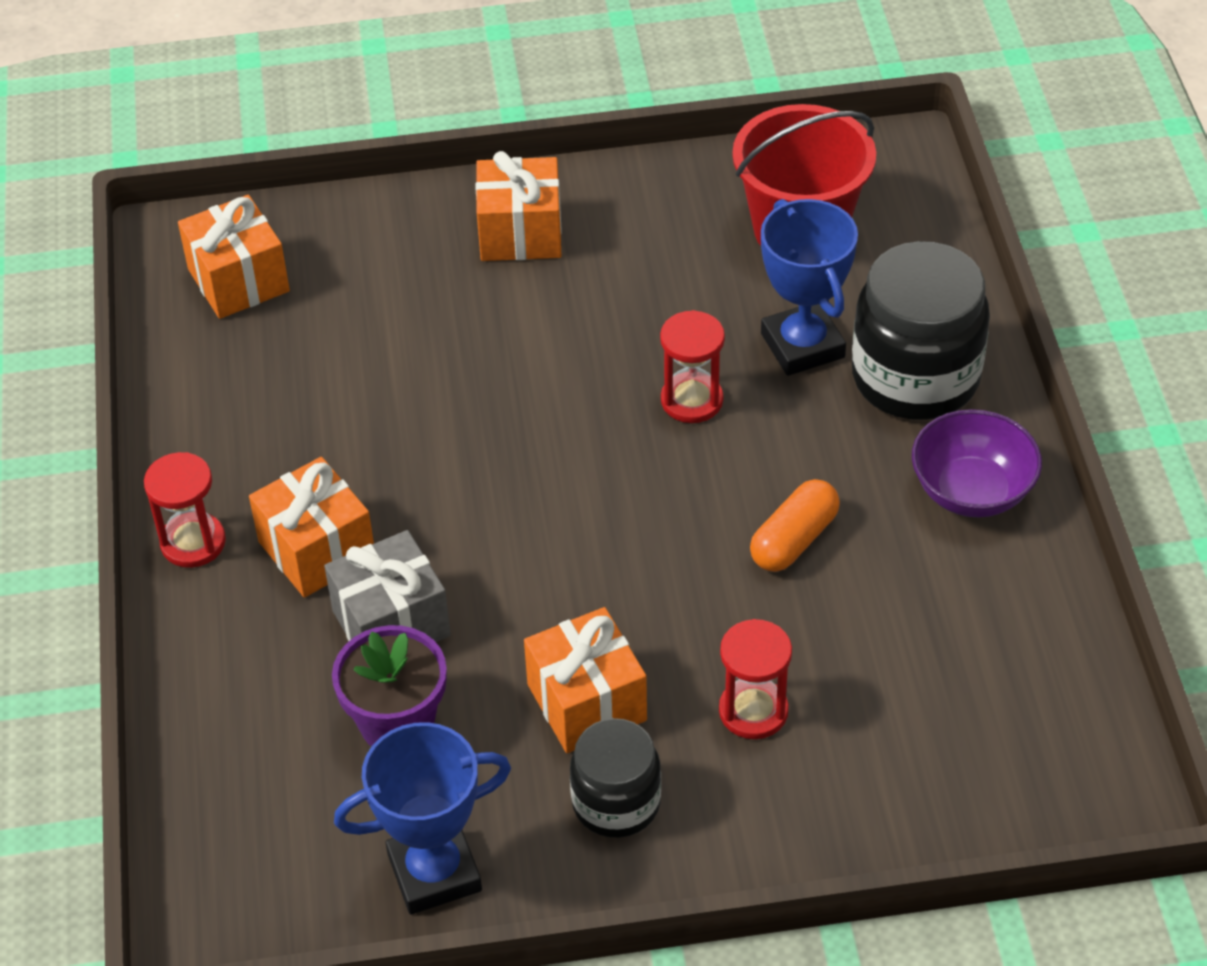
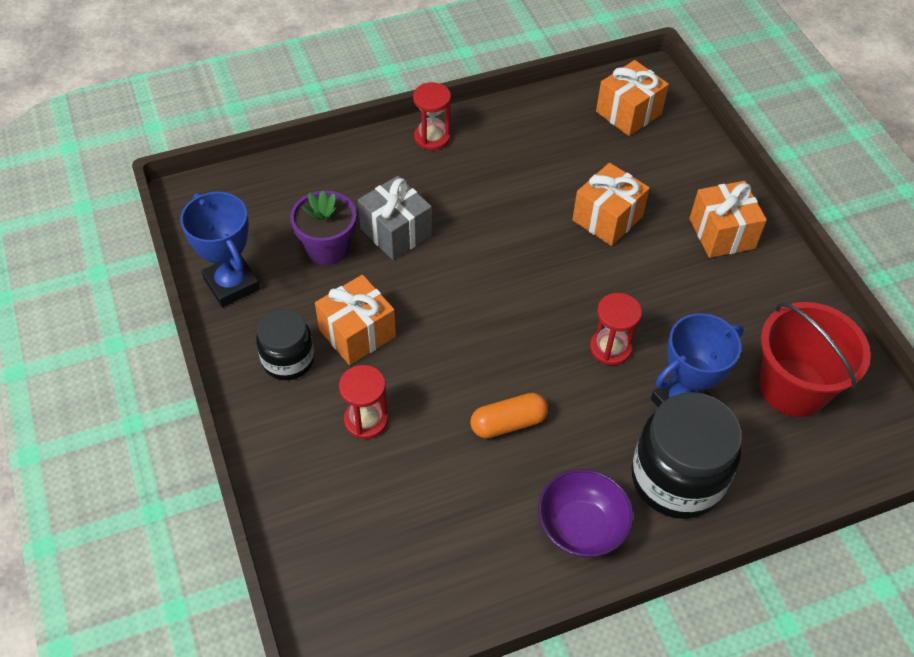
camera: 75 degrees right, 5 degrees up
orange gift [249,457,374,598] -> orange gift moved to [572,163,650,246]
orange capsule [750,479,840,572] -> orange capsule turned 45 degrees counterclockwise [470,393,548,438]

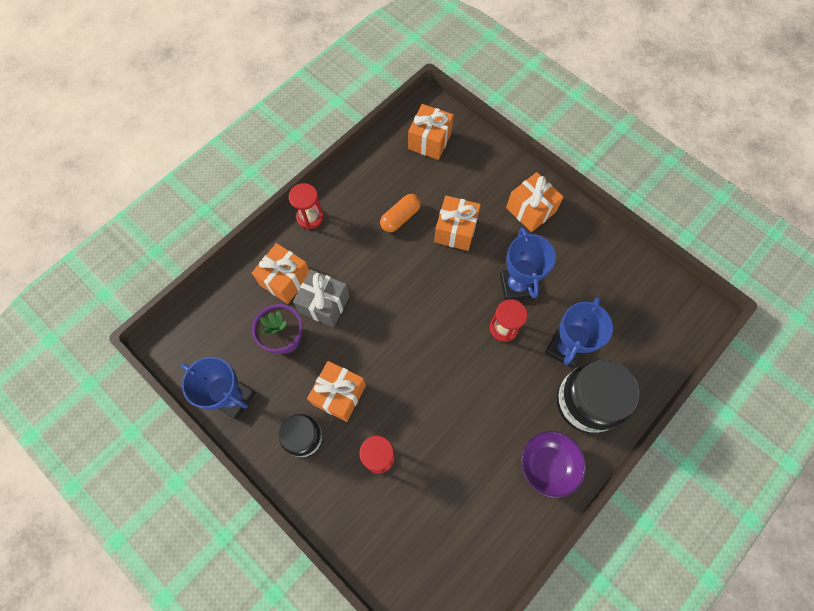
camera: 25 degrees left, 15 degrees up
orange capsule [470,393,548,438] -> orange capsule moved to [380,194,421,232]
red bucket [759,302,871,417] -> none
none -> orange gift [252,243,310,304]
none -> blue trophy [500,228,556,300]

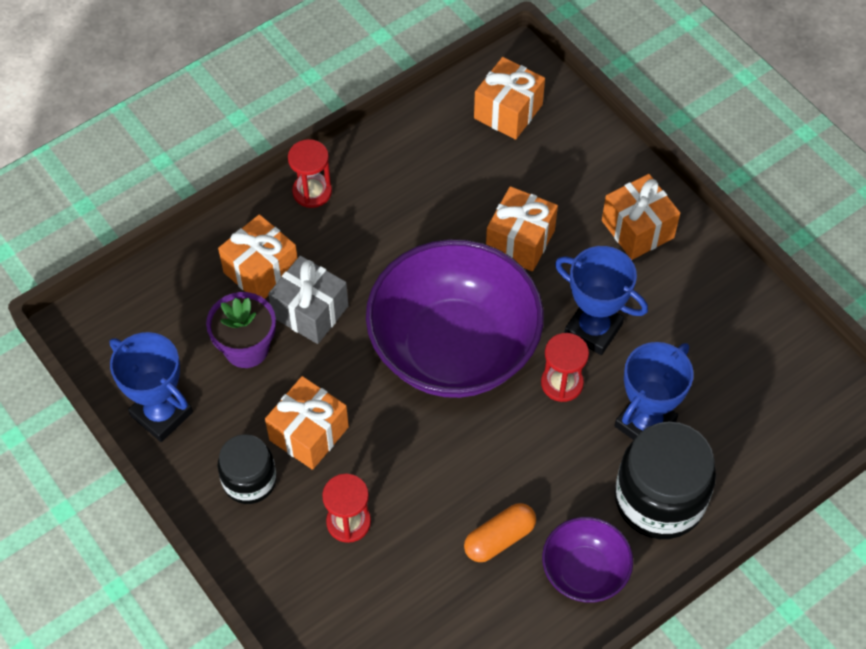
camera: 10 degrees right, 10 degrees down
orange capsule [380,194,421,232] -> orange capsule moved to [464,503,536,562]
blue trophy [500,228,556,300] -> blue trophy turned 60 degrees counterclockwise [555,246,648,355]
none -> purple bowl [366,239,544,398]

